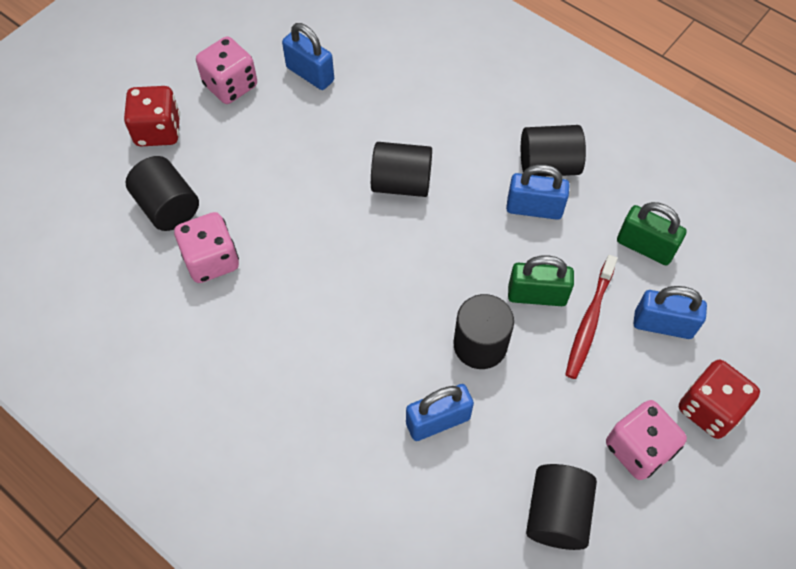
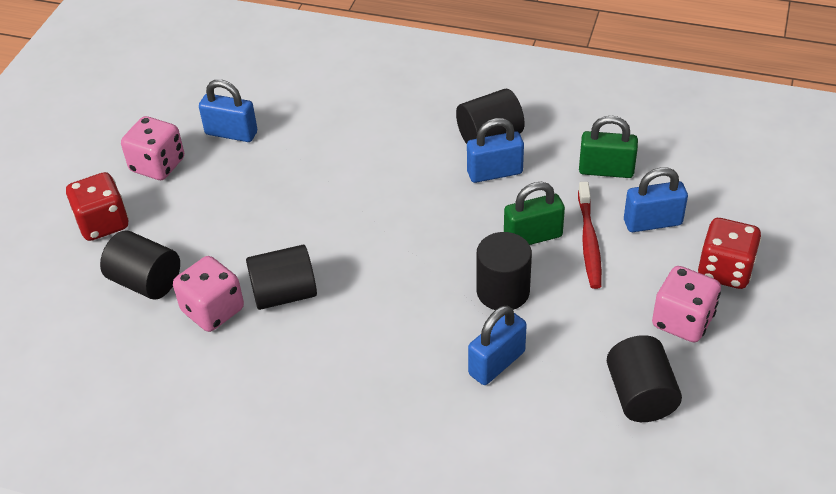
camera: 20 degrees left, 15 degrees down
black cylinder [371,142,432,197] -> black cylinder moved to [246,245,317,310]

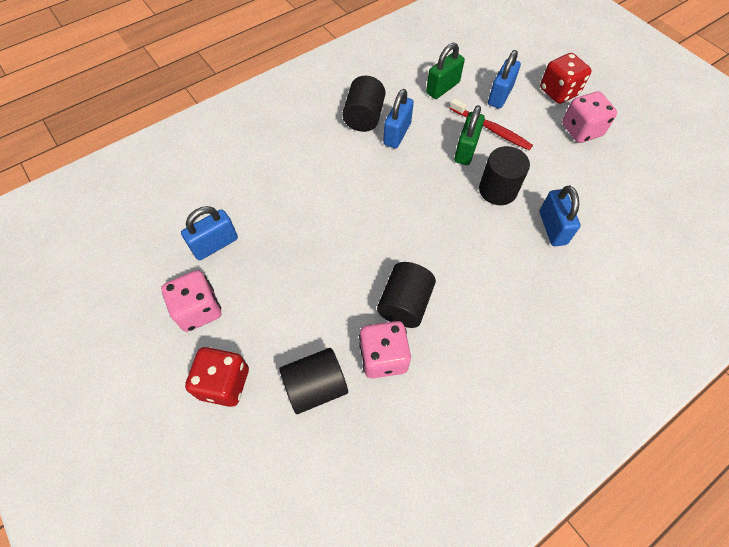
camera: 55 degrees left, 15 degrees up
black cylinder [607,335,682,422] -> none

